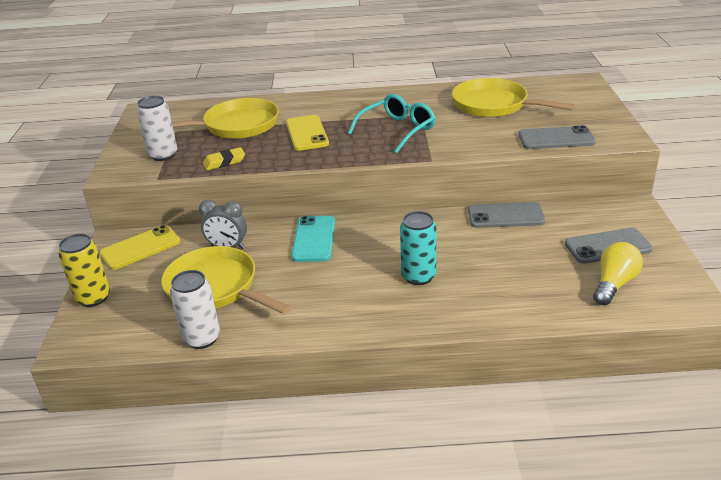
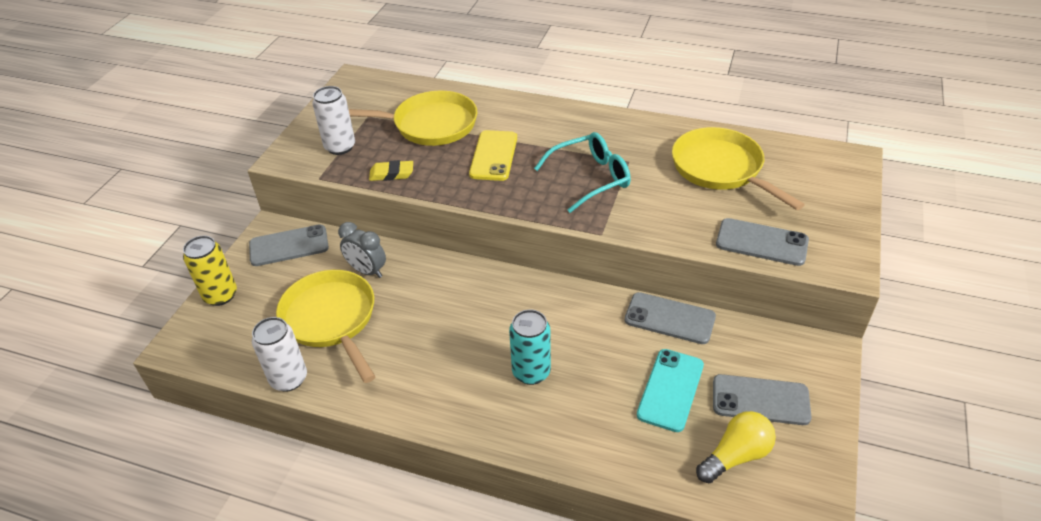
camera: 20 degrees right, 10 degrees up
yellow phone [100,225,181,270] -> grey phone [249,225,329,266]
turquoise phone [291,216,335,262] -> turquoise phone moved to [637,349,704,432]

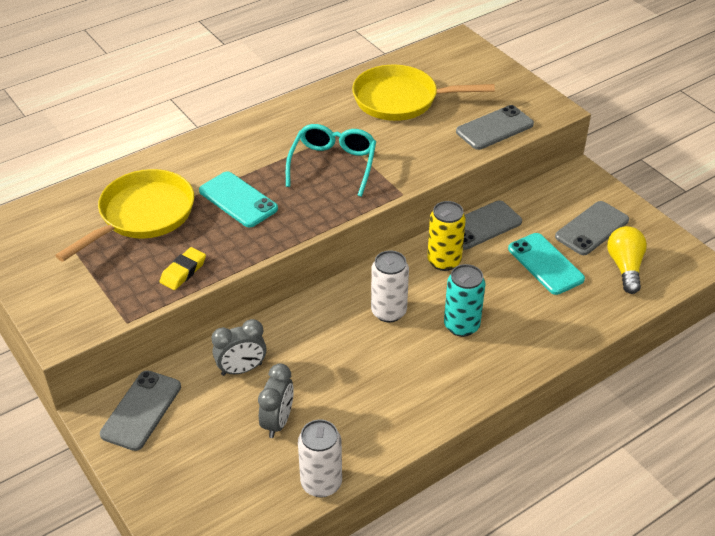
camera: 55 degrees left, 0 degrees up
yellow can [183,236,237,306] -> yellow can moved to [427,201,466,271]
yellow pan [276,270,376,383] -> grey clock [258,363,294,438]
white can [312,86,355,155] -> white can moved to [371,250,409,322]
yellow phone [469,130,517,181] -> turquoise phone [199,171,278,227]

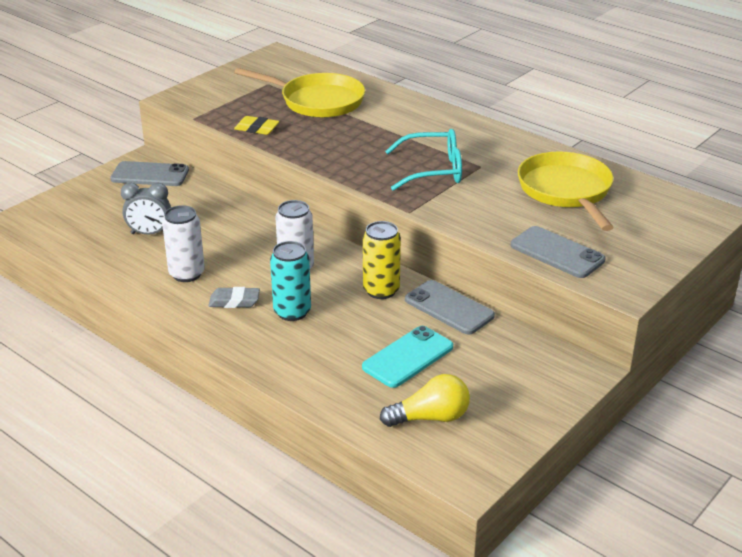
camera: 75 degrees right, 10 degrees down
turquoise phone [199,171,278,227] -> none
grey clock [211,319,266,376] -> none
white can [298,419,342,497] -> white can moved to [162,205,205,282]
grey phone [555,201,629,255] -> none
none -> grey eraser [208,287,260,308]

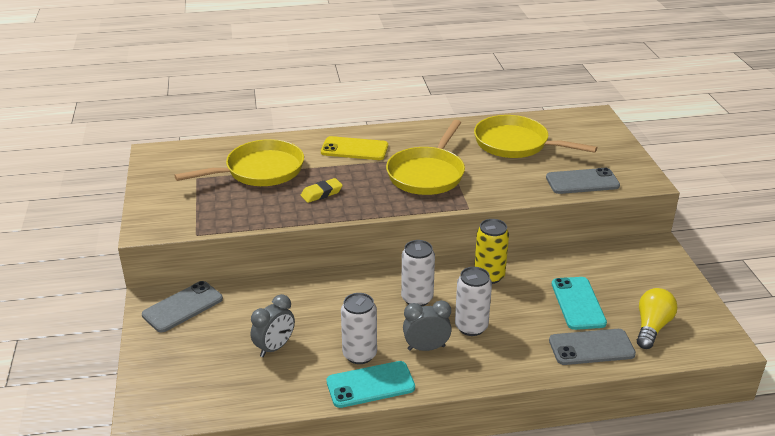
camera: 50 degrees left, 0 degrees up
grey eraser [208,287,260,308] -> grey clock [403,300,452,351]
yellow eraser [234,116,279,135] -> yellow eraser moved to [301,178,343,203]
turquoise can [270,241,311,321] -> white can [455,267,492,336]
turquoise glasses [385,129,462,191] -> yellow pan [386,120,465,195]
grey phone [405,280,495,335] -> grey phone moved to [549,329,636,365]
none -> yellow phone [321,136,388,160]
none -> turquoise phone [327,361,415,408]

